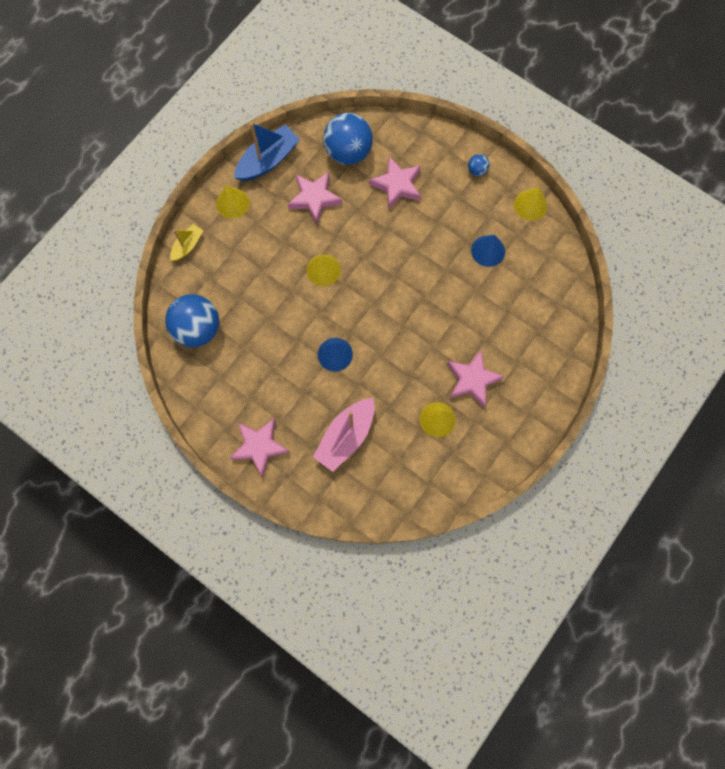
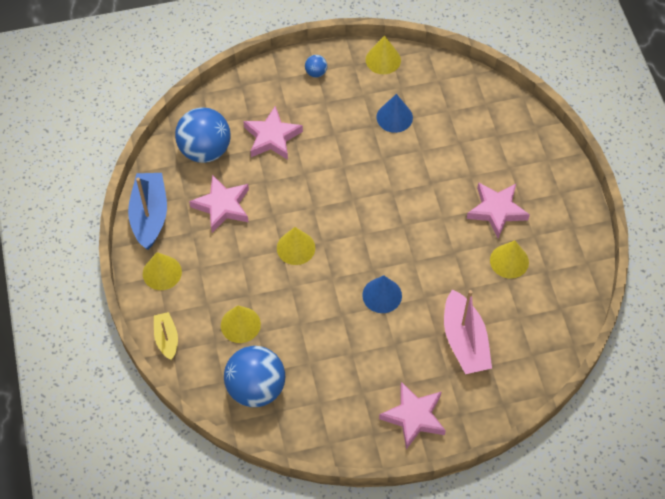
camera: 50 degrees left, 15 degrees down
none -> yellow cone [221,306,261,343]

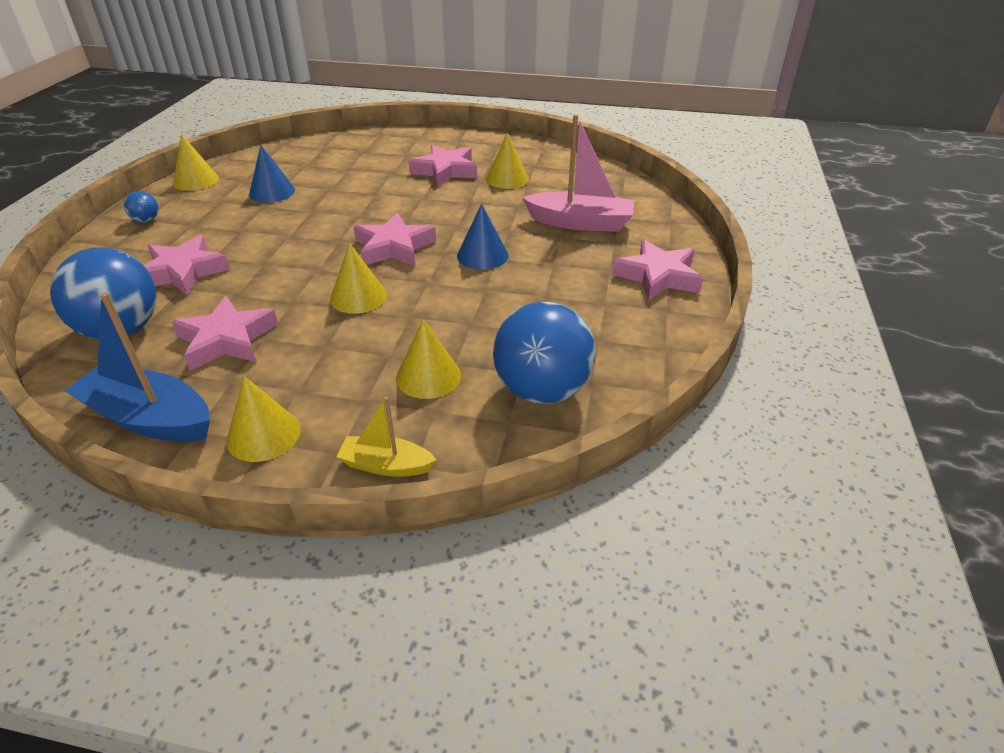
camera: 65 degrees left, 20 degrees down
none -> pink star [354,213,436,267]

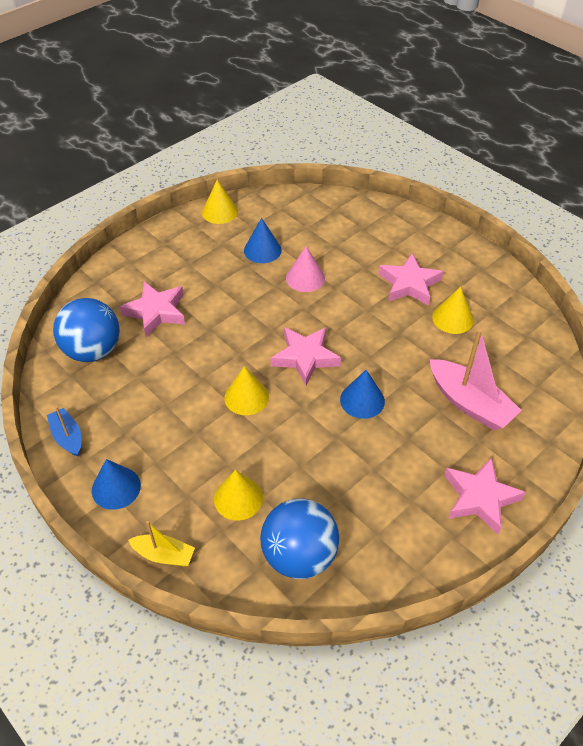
camera: 35 degrees right, 10 degrees up
blue boat [64,292,210,441] -> blue boat [47,406,81,456], size x0.57
blue ball [124,191,158,222] -> none
pink star [172,296,278,371] -> none
yellow cone [226,376,300,462] -> blue cone [92,459,141,510]
yellow boat [336,397,437,477] -> yellow boat turned 150 degrees clockwise [128,521,195,566]
none -> pink cone [286,246,325,292]

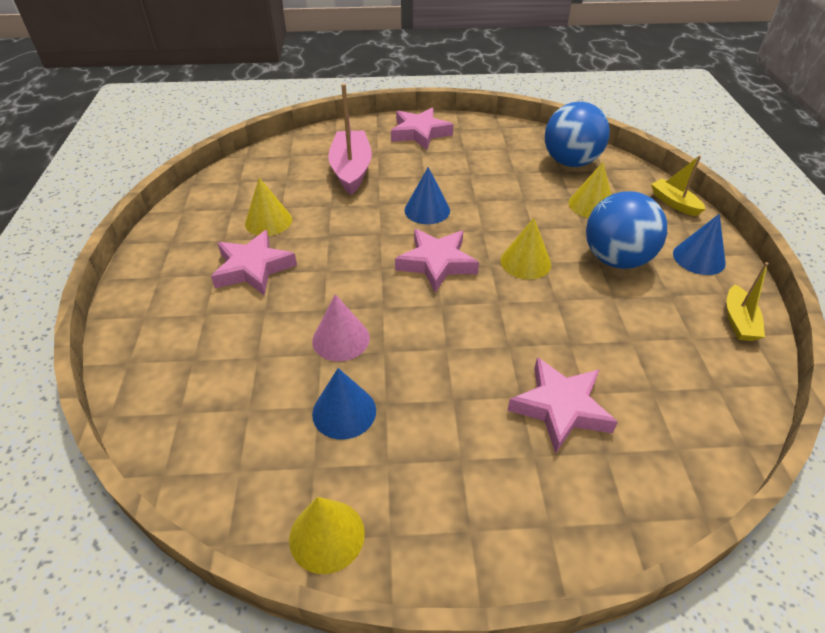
camera: 140 degrees left, 5 degrees down
blue boat [47,406,81,456] -> yellow boat [727,262,769,341]
blue ball [53,298,120,362] -> blue ball moved to [586,191,667,269]

